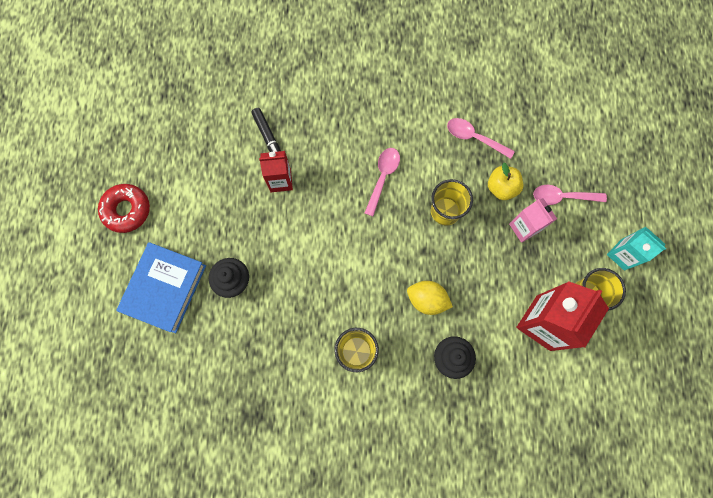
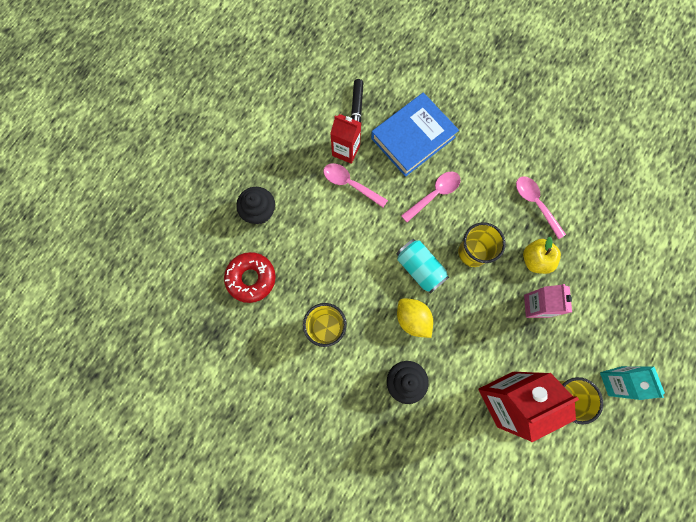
camera: 30 degrees right, 0 degrees up
red donut [98,184,150,233] -> red donut moved to [224,252,276,303]
blue book [116,242,206,333] -> blue book moved to [371,92,459,177]
pink spoon [533,185,607,205] -> pink spoon moved to [323,163,388,207]
none -> turquoise can [397,239,449,294]

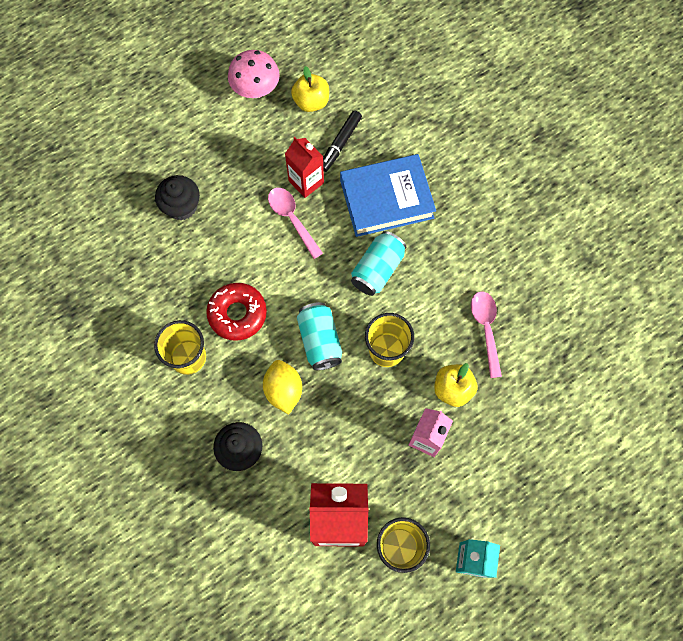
camera: 25 degrees right, 5 degrees down
red donut [224,252,276,303] -> red donut moved to [206,283,267,341]
pink spoon [401,172,461,222] -> turquoise can [351,231,406,296]
none -> pink mushroom [228,50,280,98]
none -> yellow apple [291,66,329,112]

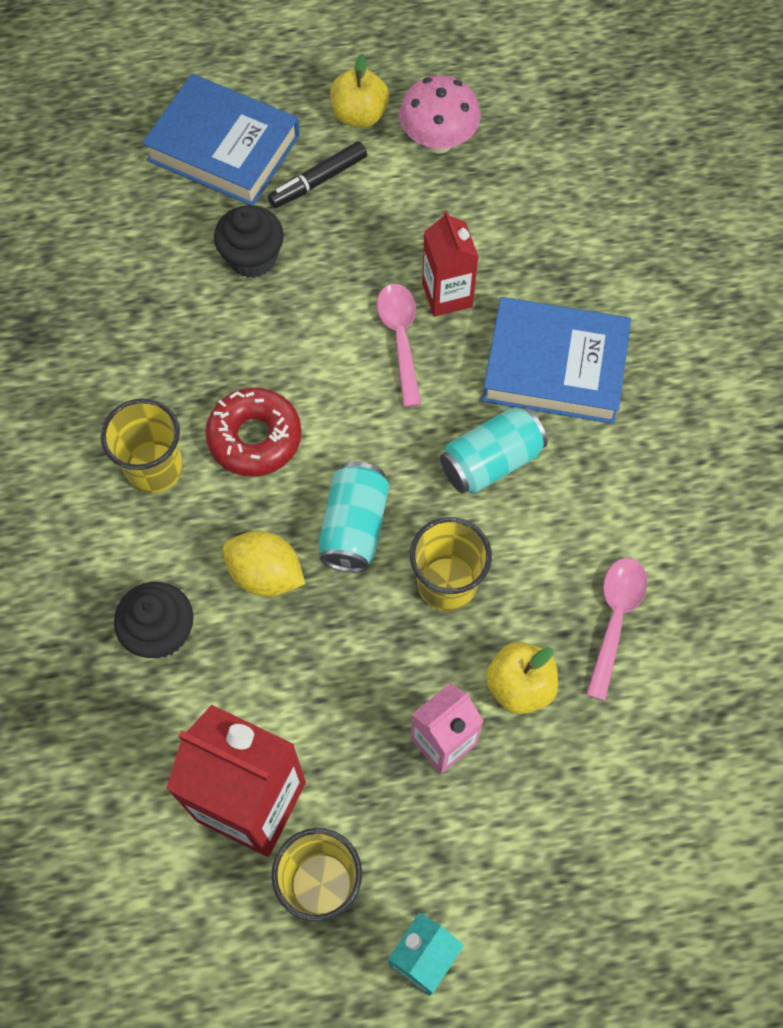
camera: 25 degrees right, 5 degrees down
yellow lemon [263,360,302,414] -> yellow lemon turned 75 degrees counterclockwise [223,531,305,597]
yellow apple [291,66,329,112] -> yellow apple moved to [330,54,389,127]
black marker [323,110,362,172] -> black marker moved to [268,141,367,208]
none -> blue book [142,74,300,206]

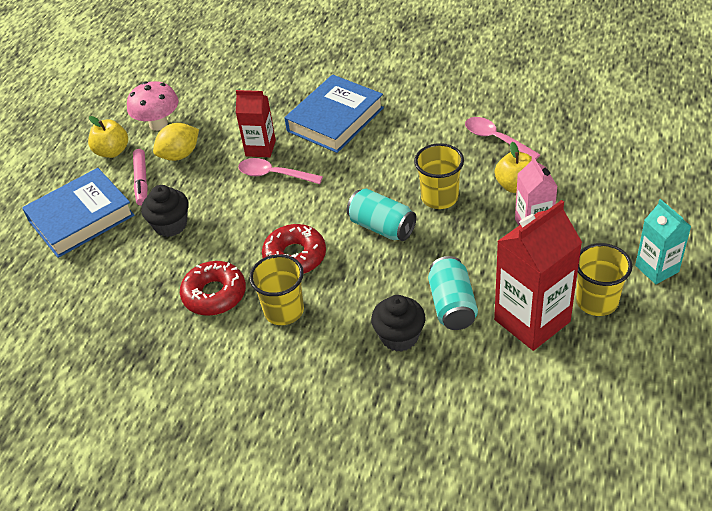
camera: 60 degrees left, 20 degrees down
yellow lemon [223,531,305,597] -> yellow lemon moved to [153,123,199,161]
black marker [268,141,367,208] -> pink marker [133,149,148,206]
turquoise can [440,406,547,494] -> turquoise can moved to [428,256,478,330]
none -> red donut [180,261,246,316]

